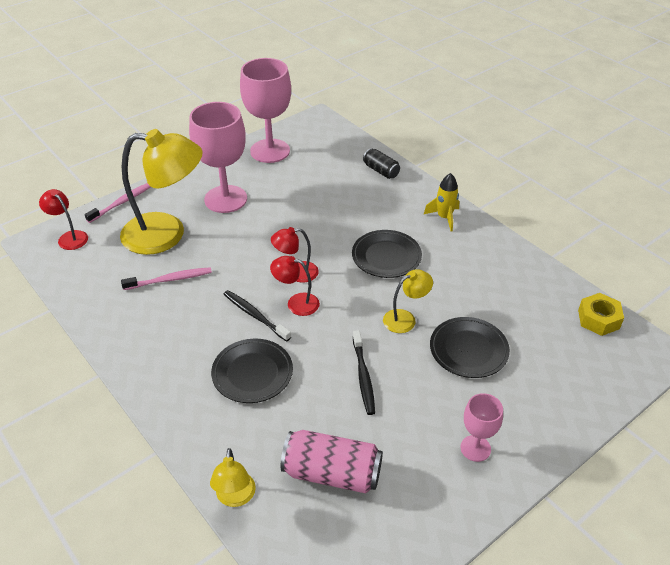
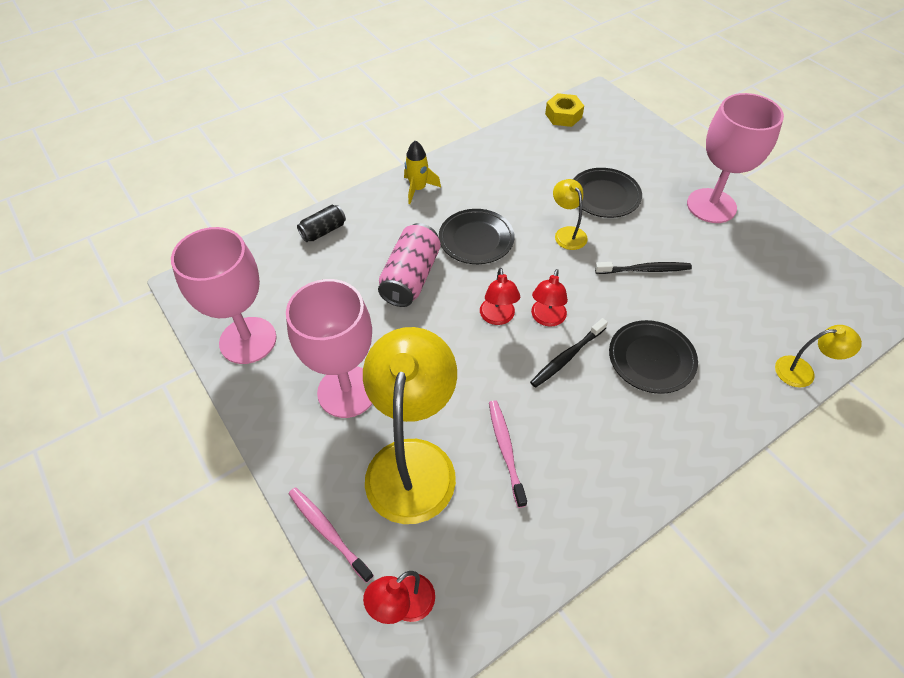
camera: 85 degrees left, 10 degrees up
pink can [281,430,383,493] -> pink can moved to [378,223,441,307]
pink goblet [461,393,503,462] -> pink goblet [687,93,784,223], size x1.93

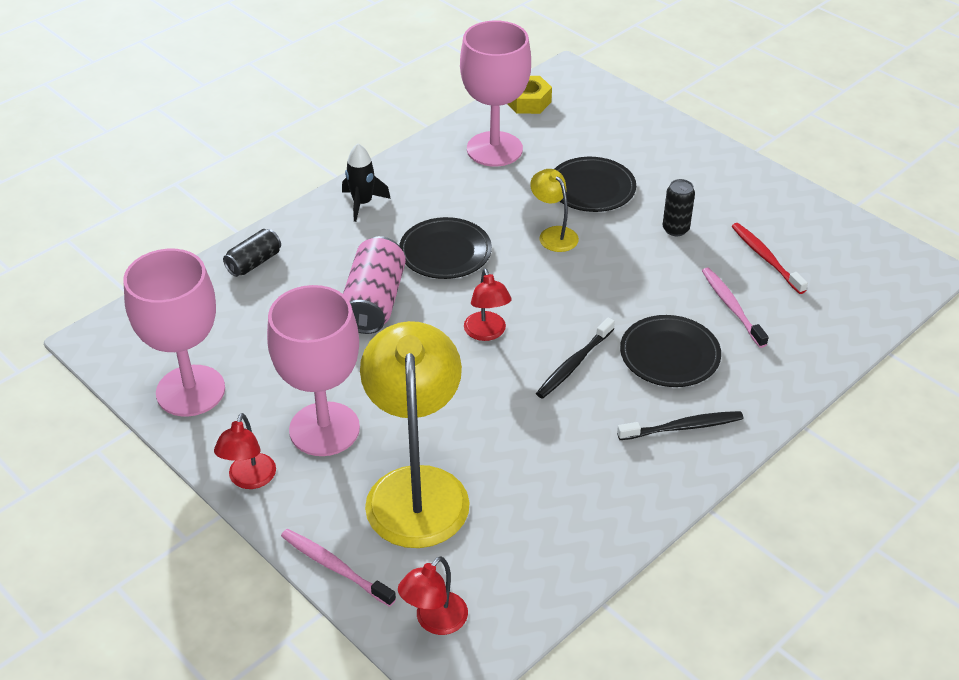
camera: 10 degrees left, 10 degrees down
yellow rocket [404,140,441,204] -> black rocket [342,143,391,222]
pink toothbrush [489,400,527,508] -> pink toothbrush moved to [702,268,769,348]
red lamp [531,269,568,327] -> red lamp moved to [214,413,276,489]
black toothbrush [595,262,692,274] -> black toothbrush moved to [617,411,743,440]
pink goblet [687,93,784,223] -> pink goblet moved to [460,20,531,167]
yellow lamp [775,325,862,388] -> none
none -> black can [662,179,695,236]
none -> red toothbrush [731,223,808,294]

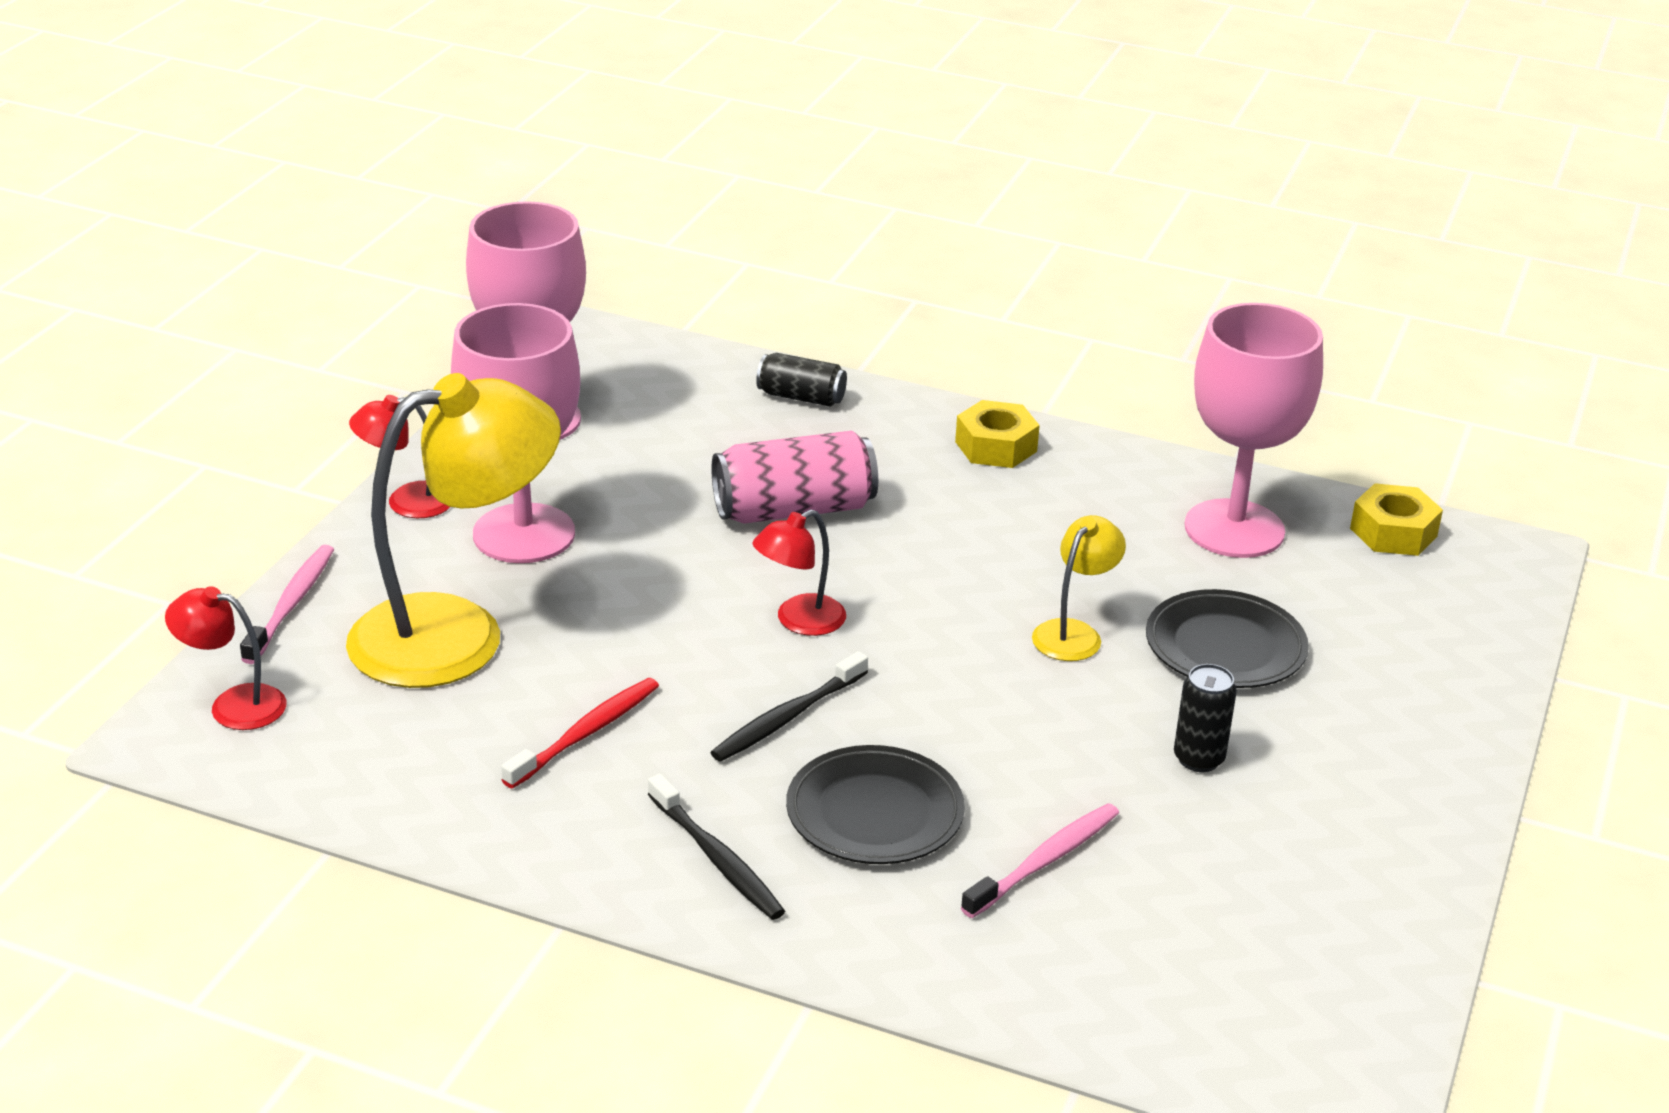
camera: 65 degrees right, 10 degrees down
black rocket [342,143,391,222] -> yellow nut [955,400,1040,468]
black plate [399,217,492,279] -> none
black toothbrush [536,318,615,399] -> black toothbrush turned 60 degrees counterclockwise [710,651,868,762]
red toothbrush [731,223,808,294] -> red toothbrush moved to [501,678,659,788]

